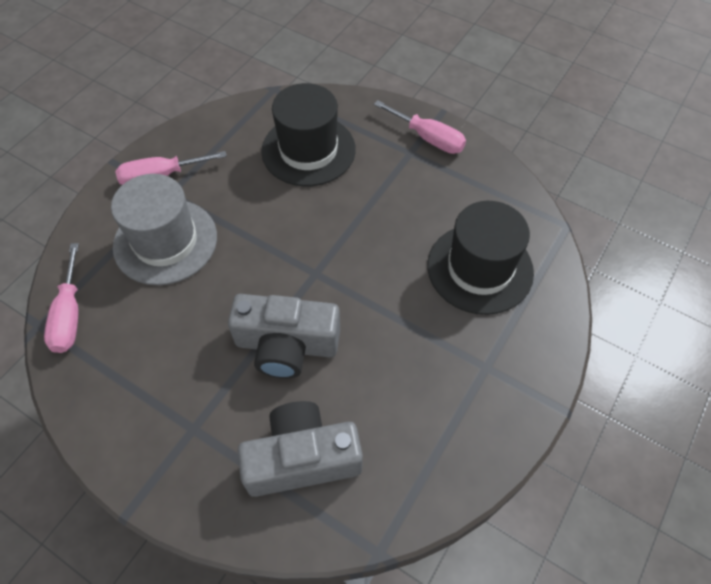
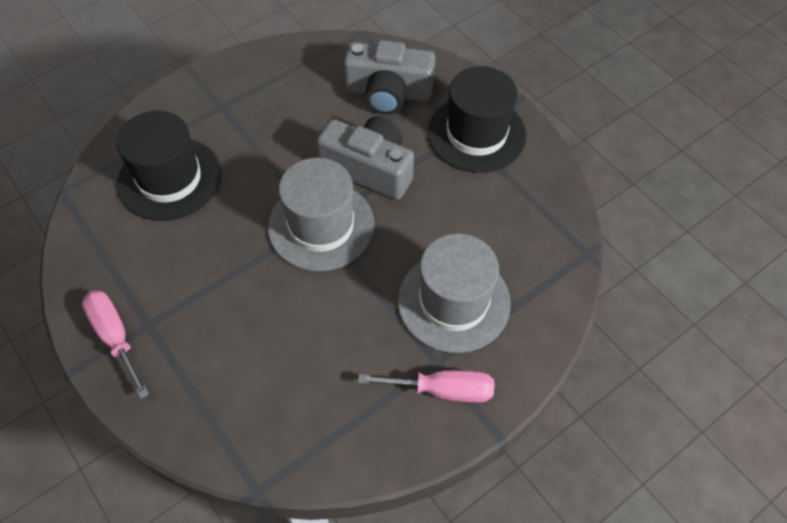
camera: 160 degrees left, 0 degrees up
pink screwdriver [44,243,79,353] -> none
black hat [261,83,356,186] -> black hat moved to [428,66,526,173]
none -> grey hat [268,158,375,271]

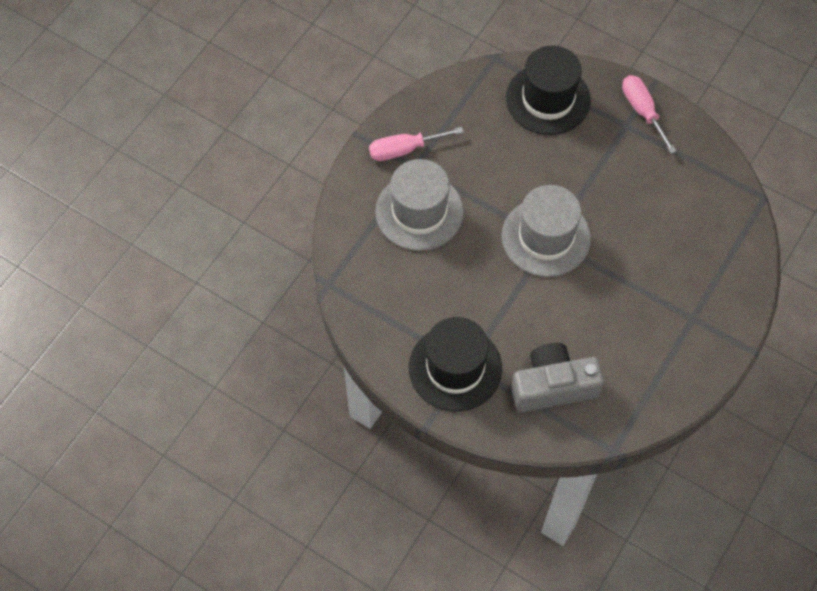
camera: 160 degrees right, 5 degrees up
pink screwdriver [82,290,150,399] -> pink screwdriver turned 150 degrees counterclockwise [622,75,676,154]
black hat [117,111,221,221] -> black hat moved to [506,46,591,135]
grey camera [317,117,414,200] -> none

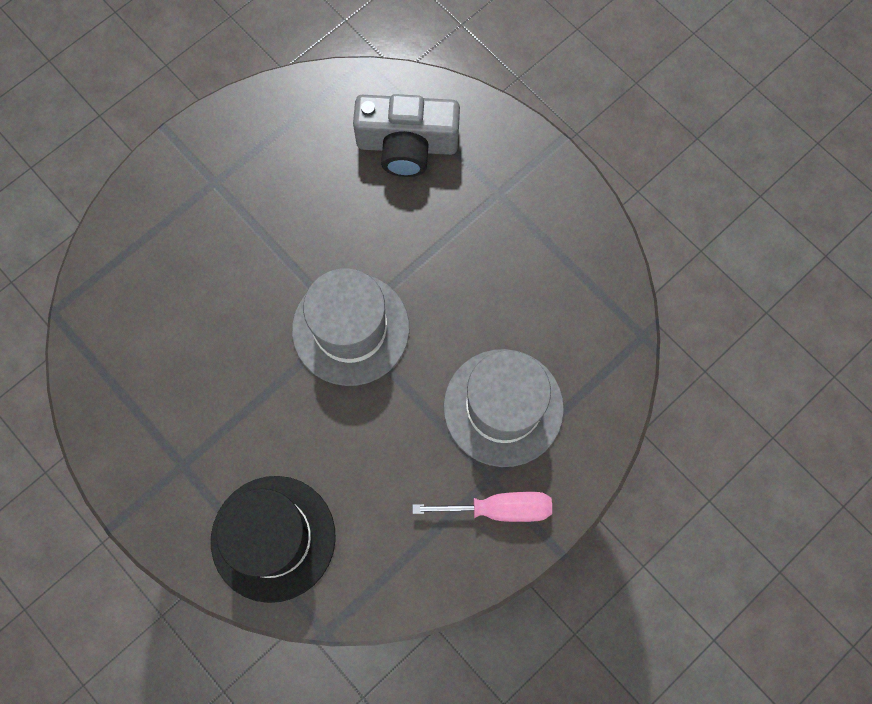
camera: 165 degrees left, 10 degrees up
black hat [409,317,502,412] -> none
pink screwdriver [622,75,676,154] -> none

